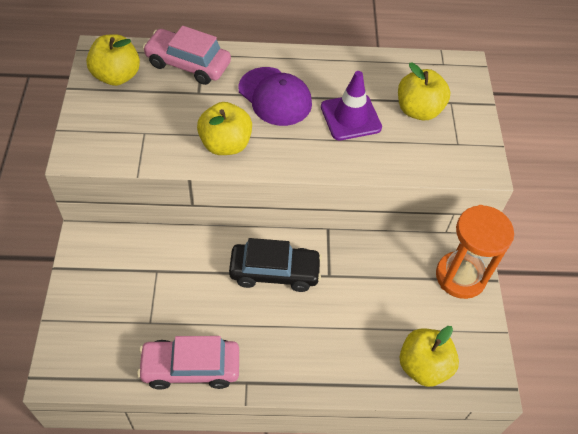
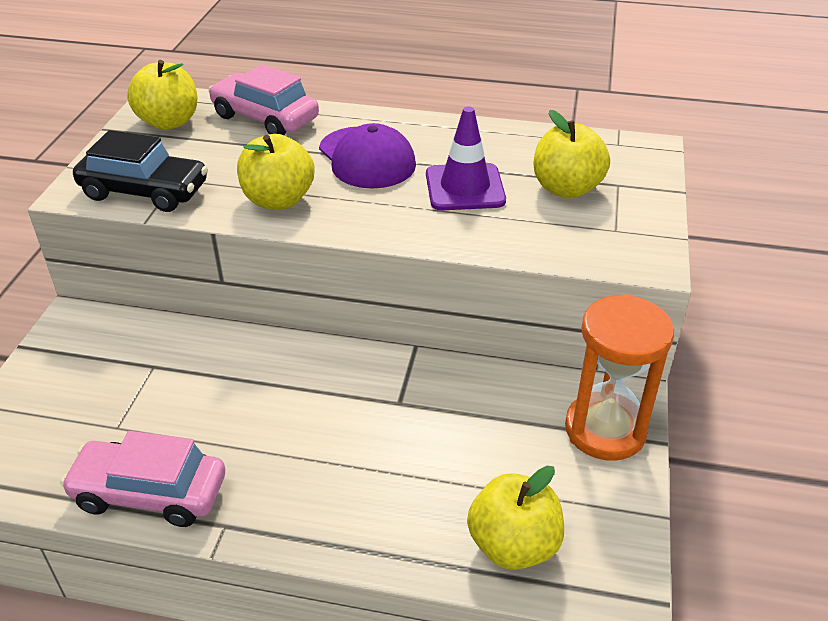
camera: 15 degrees right, 15 degrees down
black car [229,238,322,292] -> black car moved to [73,130,208,212]

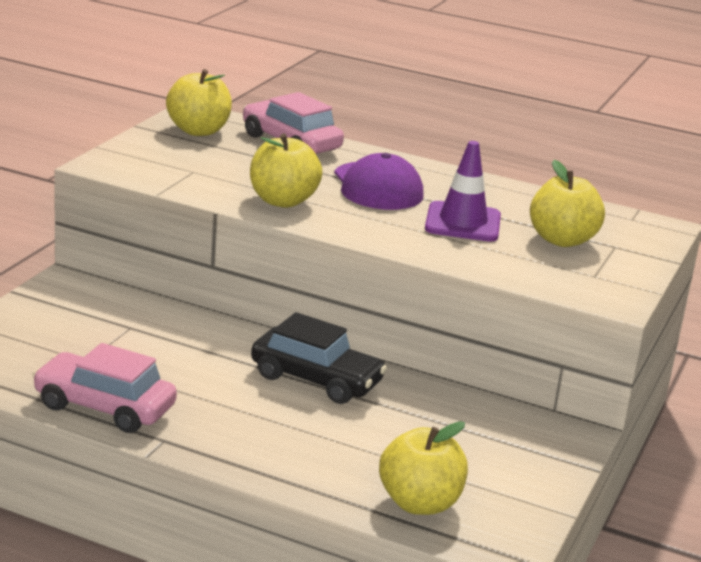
camera: 10 degrees right, 15 degrees down
black car [73,130,208,212] -> black car moved to [251,312,387,404]
orange hourglass [565,294,674,460] -> none

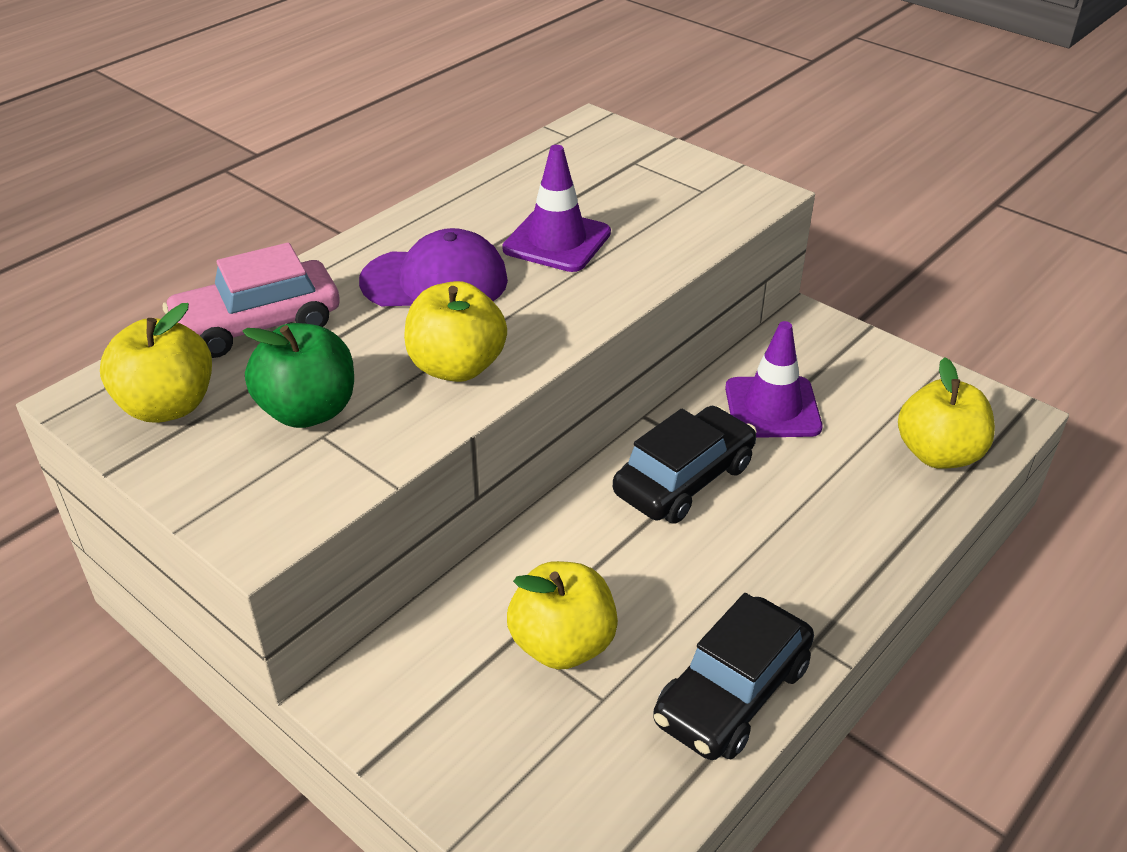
camera: 70 degrees left, 15 degrees up
pink car [32,343,177,433] -> black car [653,593,814,760]
yellow apple [530,160,605,247] -> yellow apple moved to [507,561,618,670]
none -> green apple [242,323,354,428]
none -> purple traffic cone [725,321,822,438]

